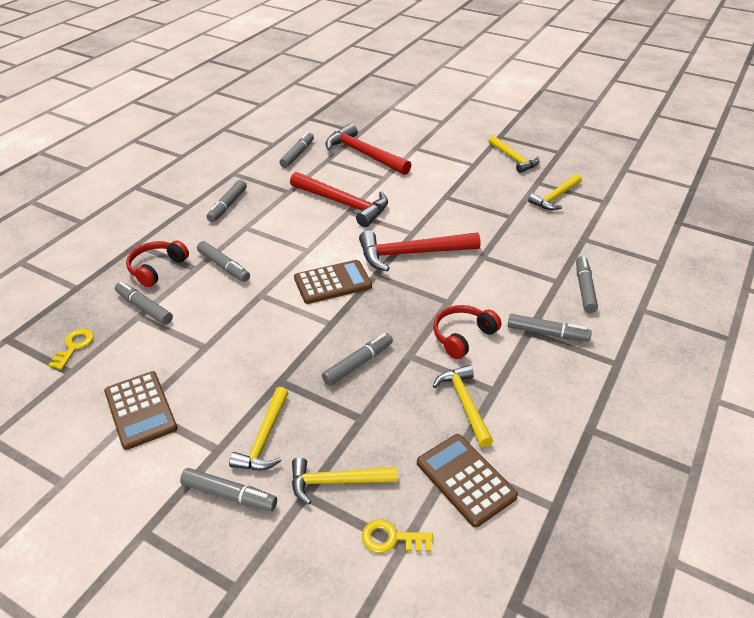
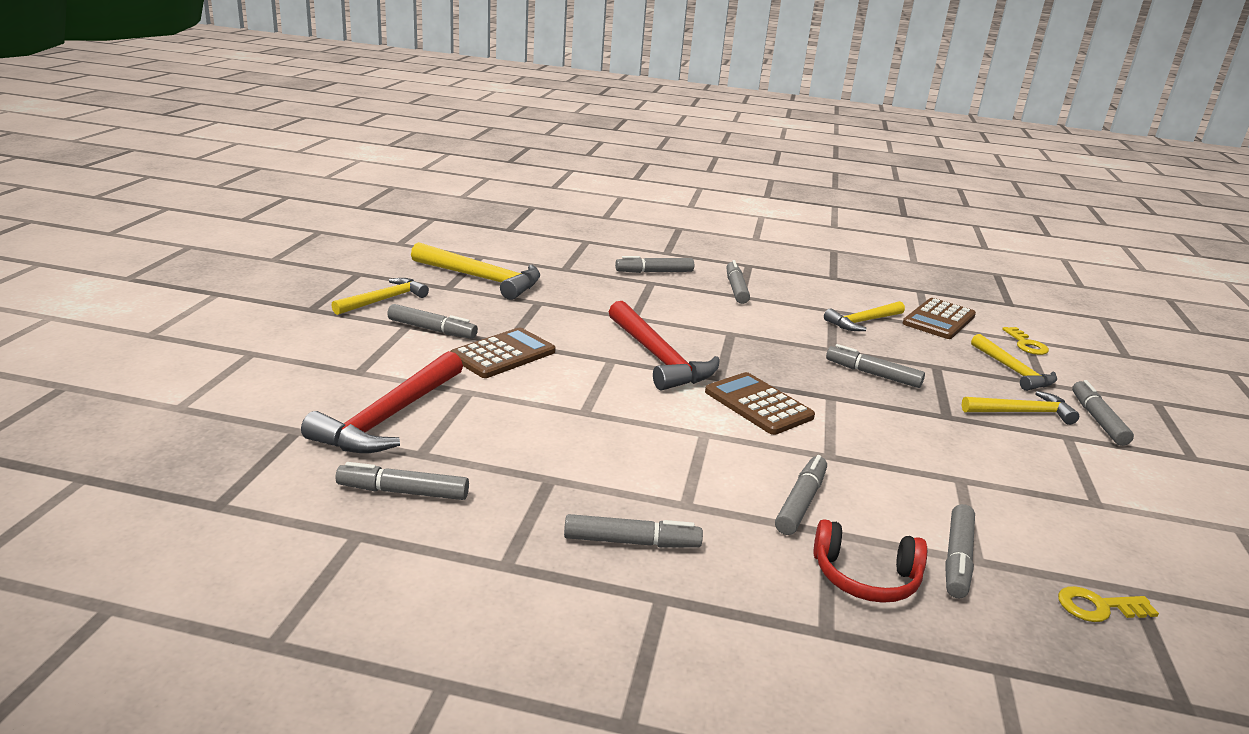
camera: 110 degrees left, 15 degrees down
brown calculator [104,371,177,450] -> brown calculator moved to [450,327,556,378]
red hammer [290,172,388,227] -> none
red headphones [433,305,501,359] -> none
yellow hammer [528,174,582,210] -> yellow hammer [411,242,540,300], size x1.56
none -> grey marker [387,304,478,339]

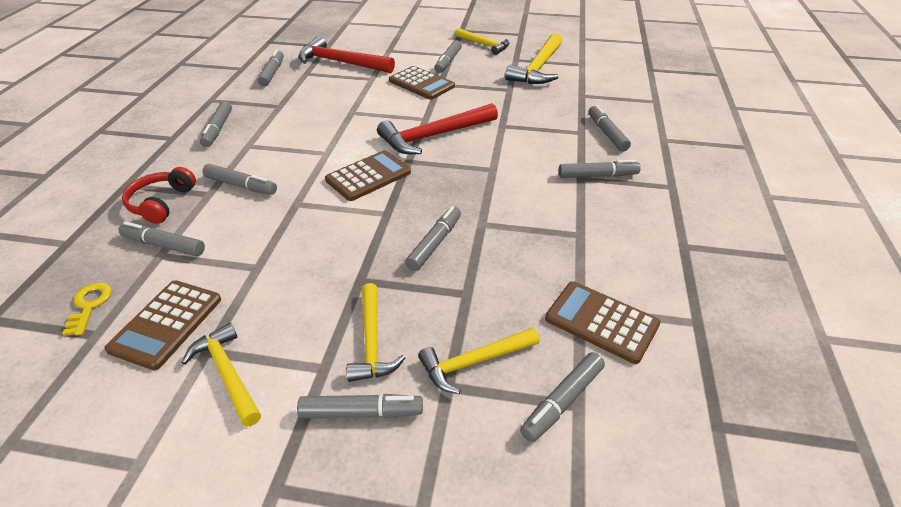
camera: 90 degrees right, 15 degrees up
yellow hammer [824,301,905,331] -> yellow hammer moved to [182,323,261,427]
yellow key [1002,327,1049,355] -> grey marker [520,352,605,442]
none -> brown calculator [105,280,221,370]

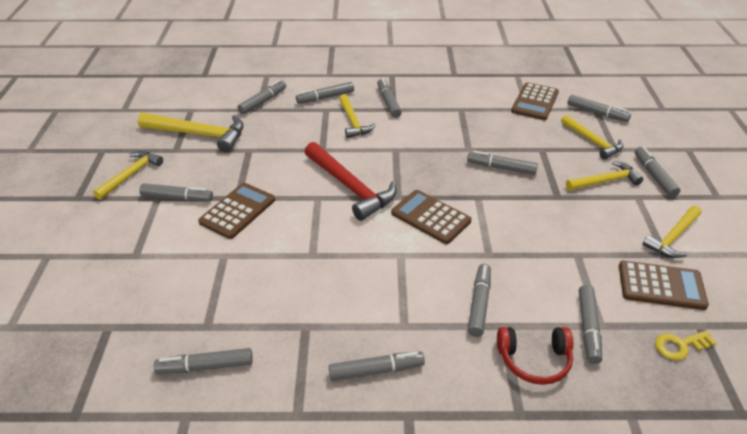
camera: 100 degrees left, 0 degrees up
red hammer [298,36,395,73] -> none
none -> grey marker [237,80,286,114]
none -> yellow hammer [339,94,376,138]

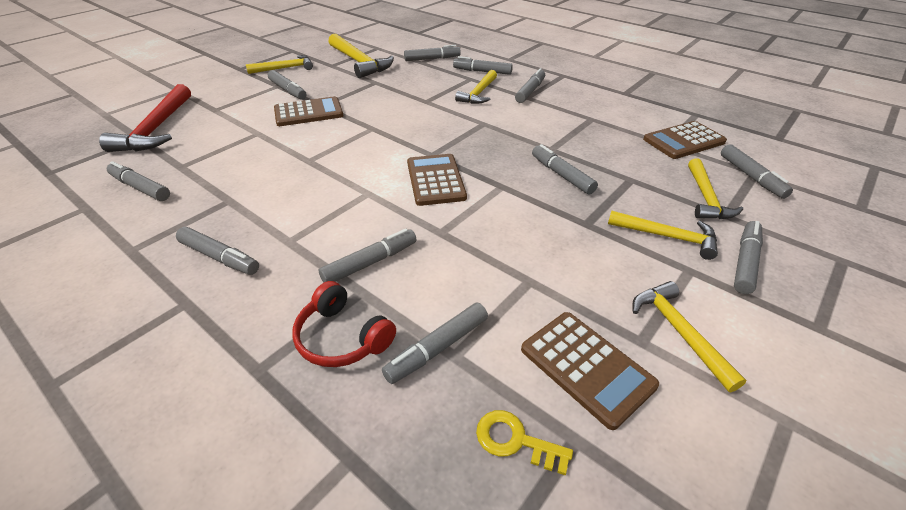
camera: 40 degrees right, 0 degrees up
red hammer [304,142,396,221] -> red hammer moved to [99,84,191,152]
yellow hammer [642,206,701,258] -> yellow hammer turned 75 degrees clockwise [633,281,746,392]

